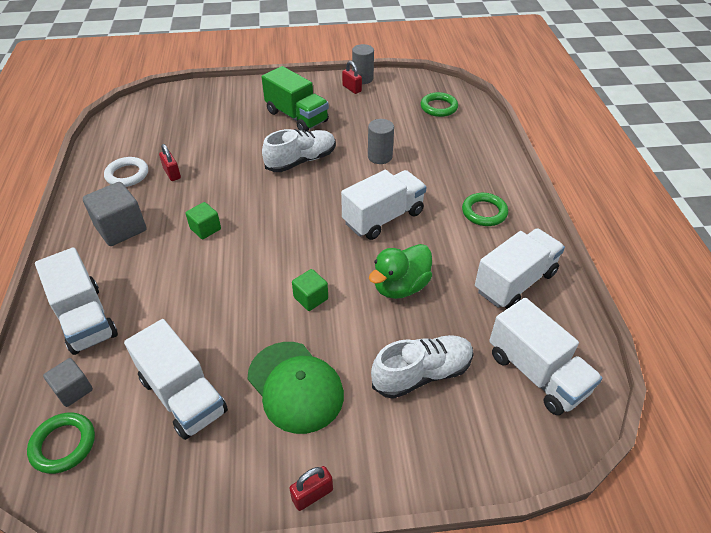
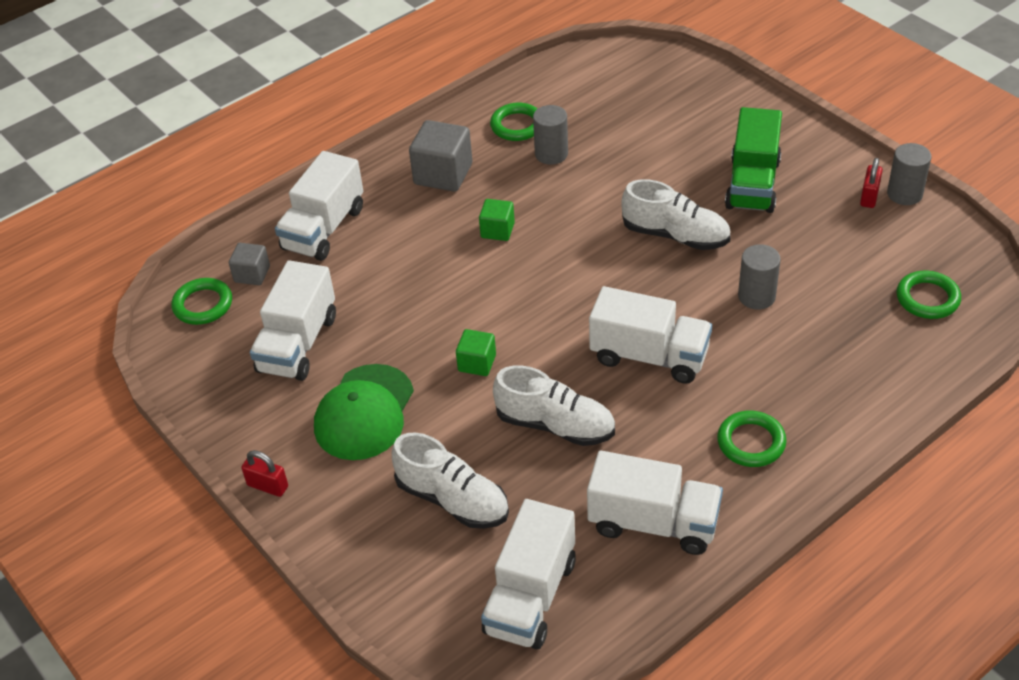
camera: 60 degrees right, 0 degrees up
white ring [104,157,148,187] -> green ring [490,103,538,141]
red padlock [159,144,181,181] -> grey cylinder [533,105,568,165]
green duck [369,244,432,299] -> white shoe [493,365,615,446]

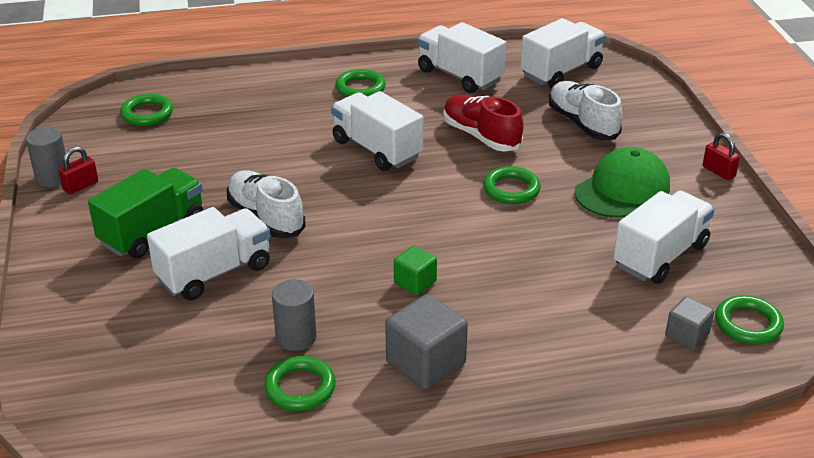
camera: 155 degrees left, 10 degrees down
white truck [275,151,363,261] -> white truck moved to [147,207,271,301]
green cube [456,329,496,376] -> green ring [483,166,541,204]
white shoe [493,365,615,446] -> red shoe [443,95,524,152]
grey cylinder [738,244,781,309] -> none

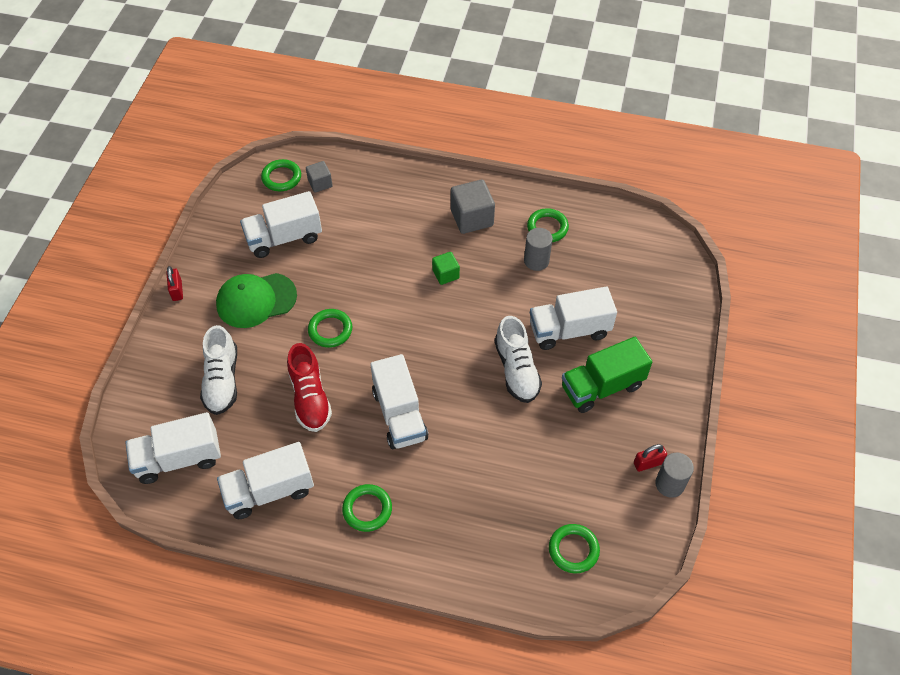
camera: 155 degrees left, 20 degrees up
white truck [417,22,506,93] -> white truck turned 90 degrees clockwise [217,442,314,519]

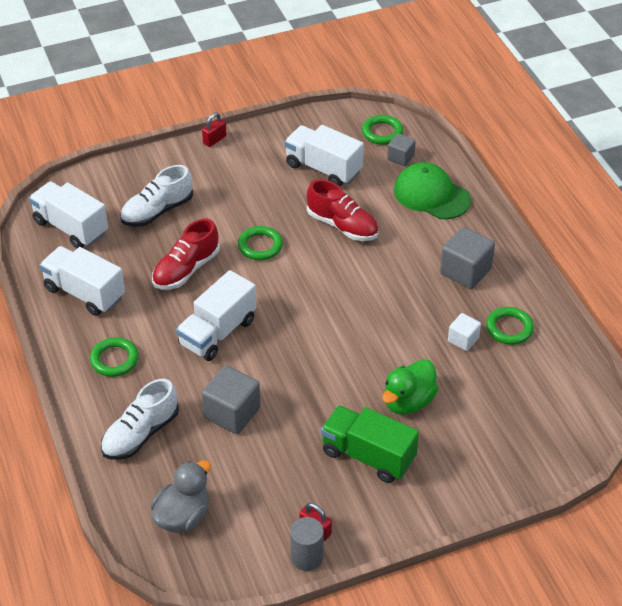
camera: 55 degrees right, 10 degrees down
green cap [216,273,297,328] -> green cap moved to [394,162,471,219]
green cube [432,252,460,285] -> none
white shoe [495,316,542,403] -> white shoe moved to [101,379,179,460]
grey cylinder [524,228,553,271] -> white cube [448,313,481,351]
white truck [530,287,617,350] -> green duck [382,359,438,415]
green ring [549,524,600,573] -> grey duck [151,460,211,533]
none -> grey cube [201,366,261,434]
none -> red shoe [307,179,379,241]

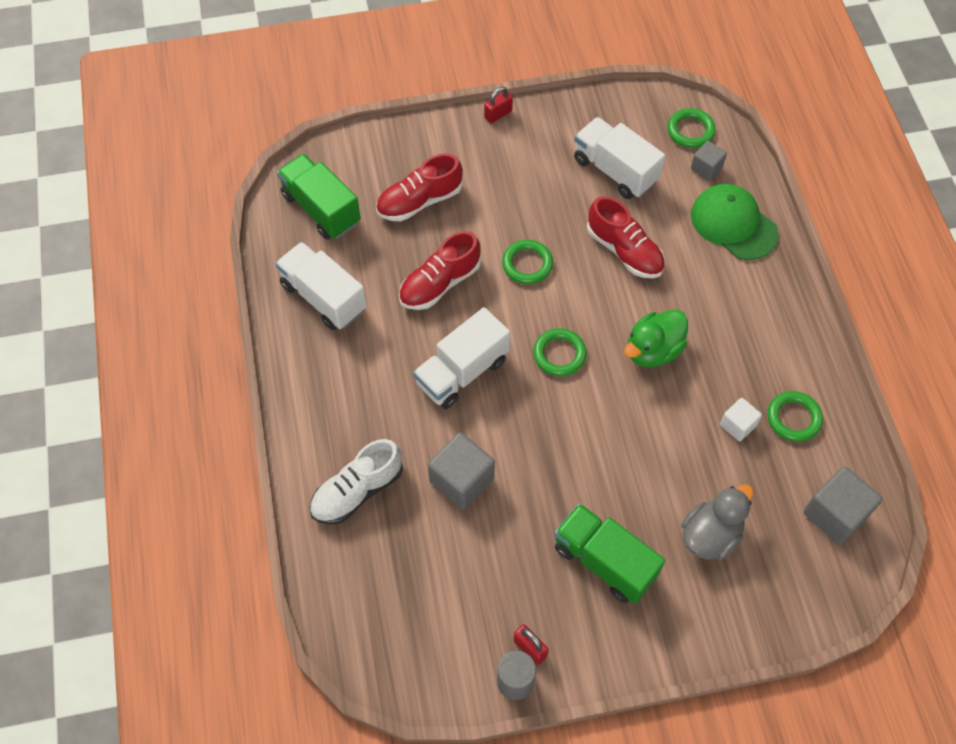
camera: 10 degrees right, 15 degrees up
white truck [29,181,108,248] -> green truck [277,154,361,240]
green ring [90,337,139,377] -> green ring moved to [533,328,587,377]
white shoe [120,165,193,227] -> red shoe [376,153,463,221]
grey duck [151,460,211,533] -> grey duck moved to [681,484,754,560]
green duck [382,359,438,415] -> green duck moved to [624,309,688,367]
grey cube [440,227,495,289] -> grey cube moved to [804,466,882,544]

